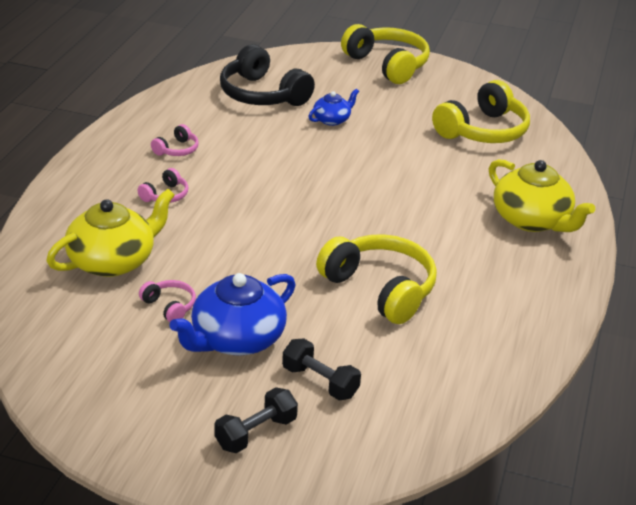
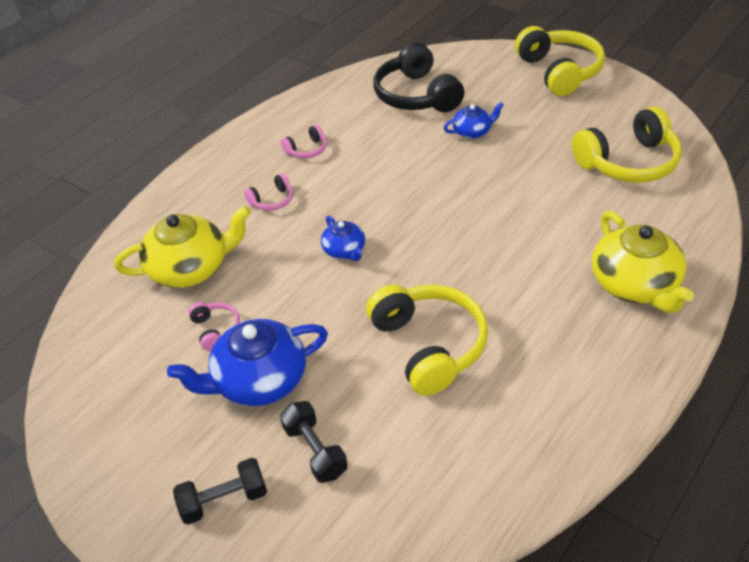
camera: 25 degrees right, 10 degrees up
none -> blue teapot [321,216,365,261]

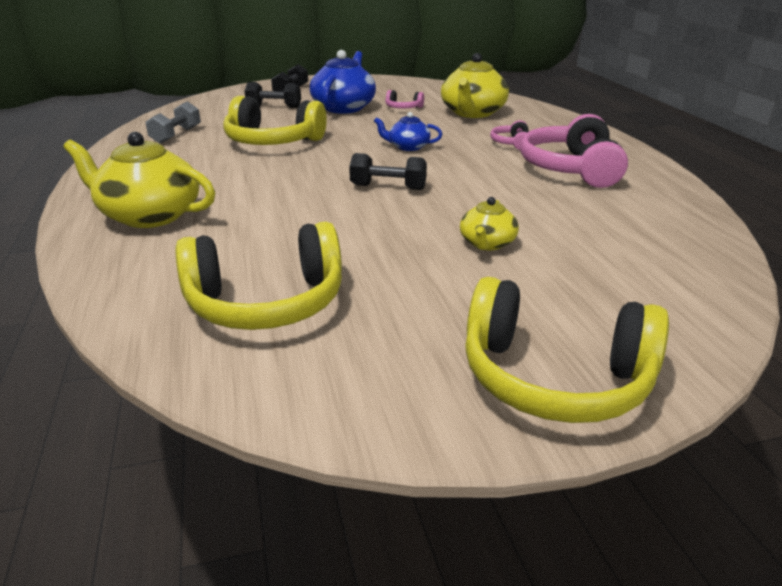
camera: 125 degrees right, 15 degrees down
pink headphones [281,124,327,158] -> pink headphones [520,114,628,188], size x2.16
black headphones [373,42,464,112] -> none
blue teapot [444,102,504,139] -> yellow teapot [460,197,519,250]
yellow headphones [572,106,682,183] -> yellow headphones turned 120 degrees counterclockwise [176,222,342,330]
none -> grey dumbbell [146,101,201,144]
none -> black dumbbell [349,153,427,190]

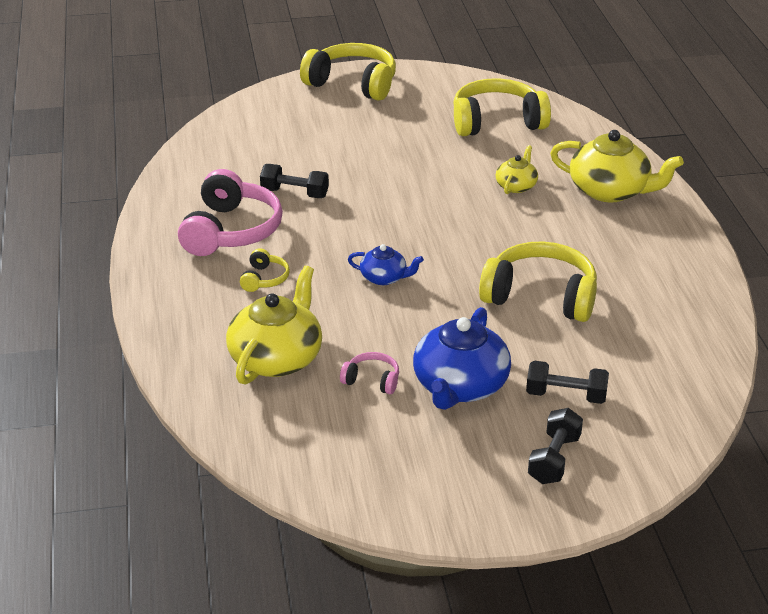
camera: 175 degrees left, 5 degrees up
grey dumbbell [146,101,201,144] -> none
black dumbbell [349,153,427,190] -> black dumbbell moved to [260,164,329,198]
yellow teapot [460,197,519,250] -> yellow teapot moved to [496,145,538,194]
pink headphones [490,120,528,150] -> yellow headphones [240,248,290,292]

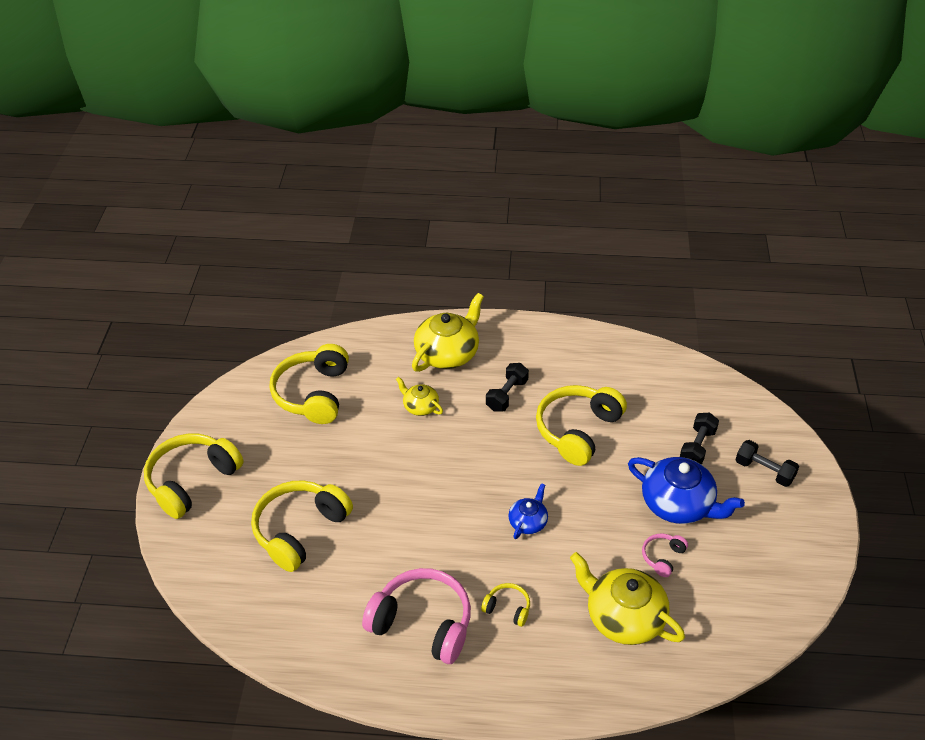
camera: 75 degrees left, 10 degrees up
black dumbbell [260,164,329,198] -> black dumbbell moved to [486,363,529,412]
none -> yellow headphones [251,480,353,572]

